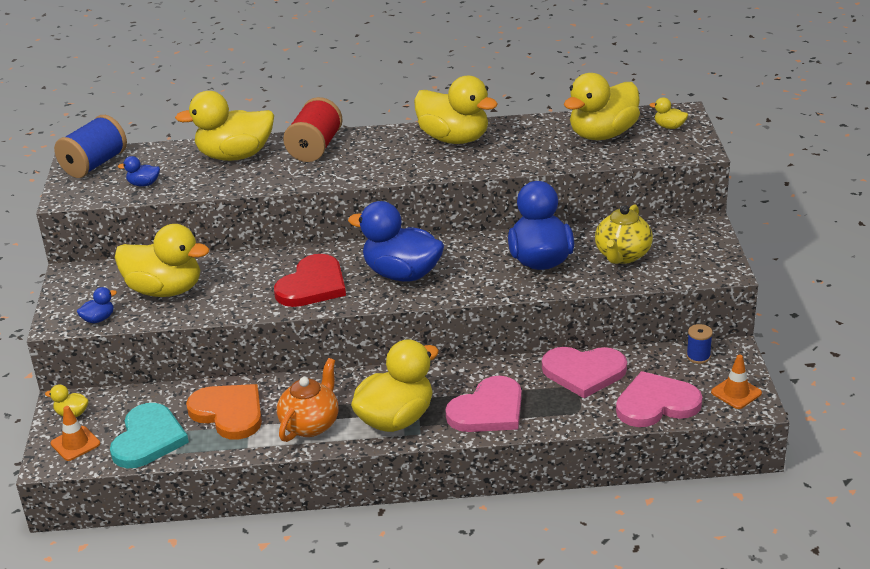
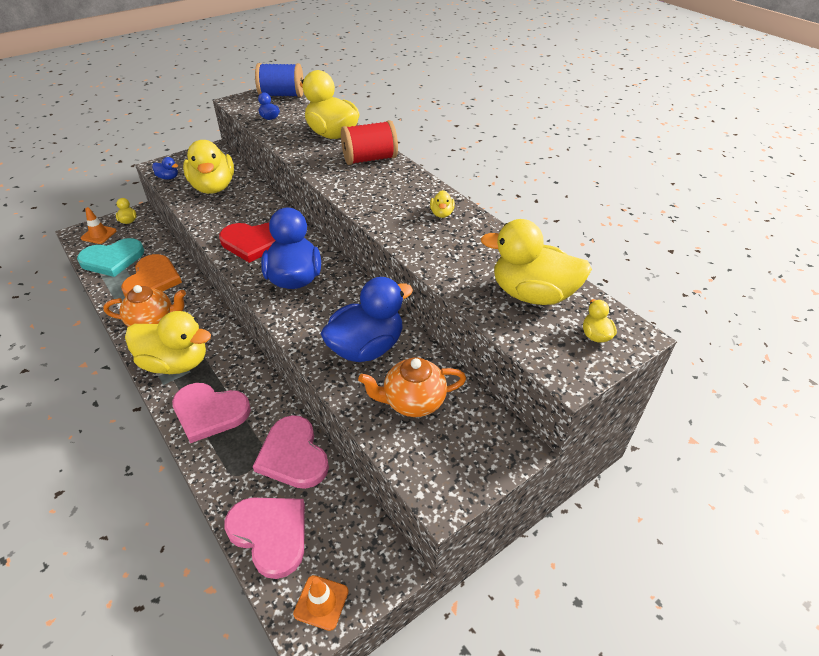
camera: 55 degrees right, 10 degrees up
yellow duck [414,76,498,144] -> yellow duck [430,190,455,218], size x0.42
yellow teapot [595,204,653,264] -> orange teapot [358,357,466,417]
blue spool [687,324,713,364] -> none

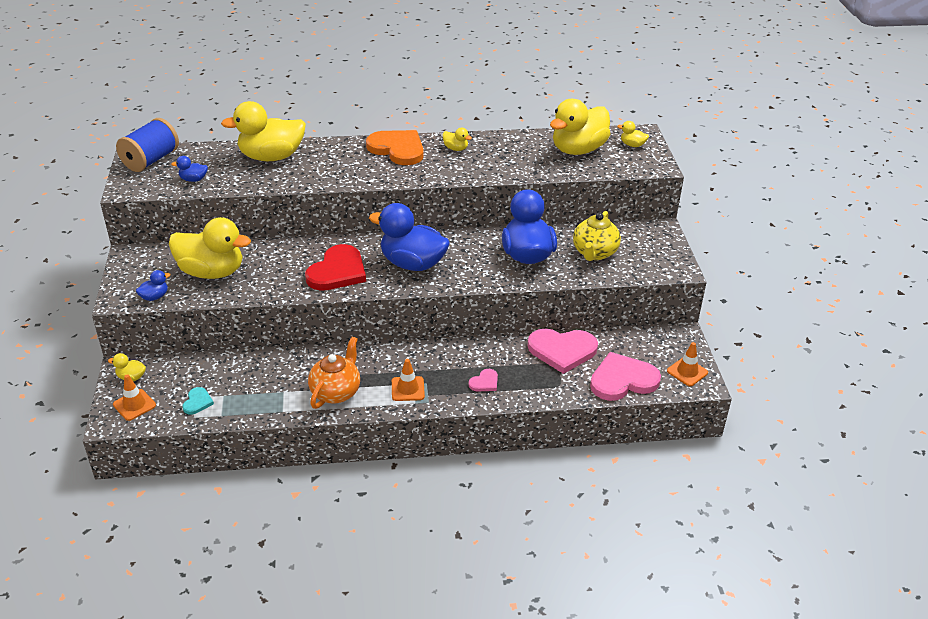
camera: 60 degrees left, 5 degrees down
turquoise heart [77,238,144,277] -> turquoise heart [182,387,214,415], size x0.47
orange heart [121,254,182,297] -> orange heart moved to [366,130,424,165]
yellow duck [125,311,211,374] -> orange traffic cone [392,359,425,401]
pink heart [172,383,251,443] -> pink heart [468,369,498,392], size x0.47
red spool [341,120,398,165] -> none
orange teapot [358,357,466,417] -> yellow teapot [573,211,621,261]

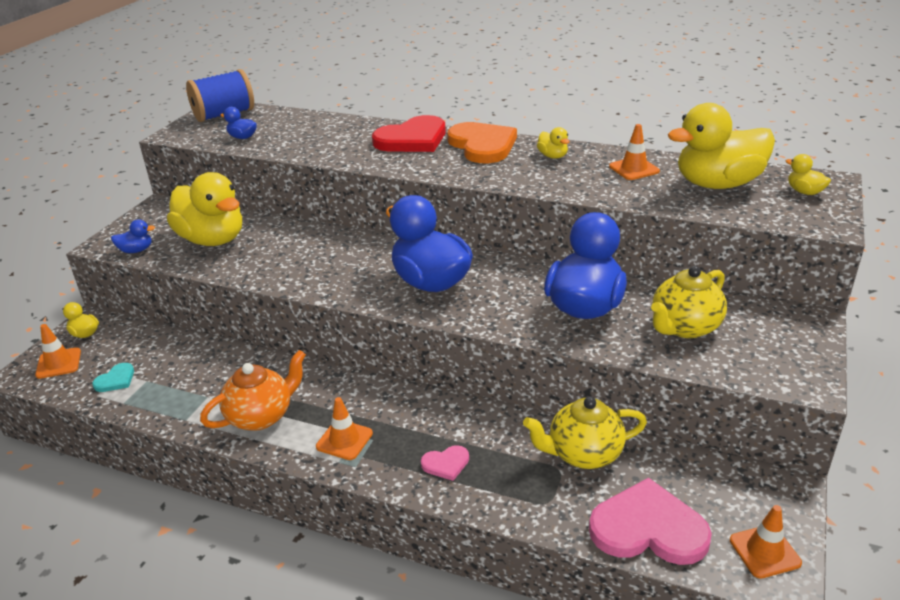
camera: 30 degrees right, 5 degrees down
yellow duck [221,101,306,161] -> none
red heart [305,244,366,291] -> red heart moved to [372,115,446,152]
pink heart [528,328,598,374] -> yellow teapot [523,397,647,469]
none -> orange traffic cone [609,124,660,180]

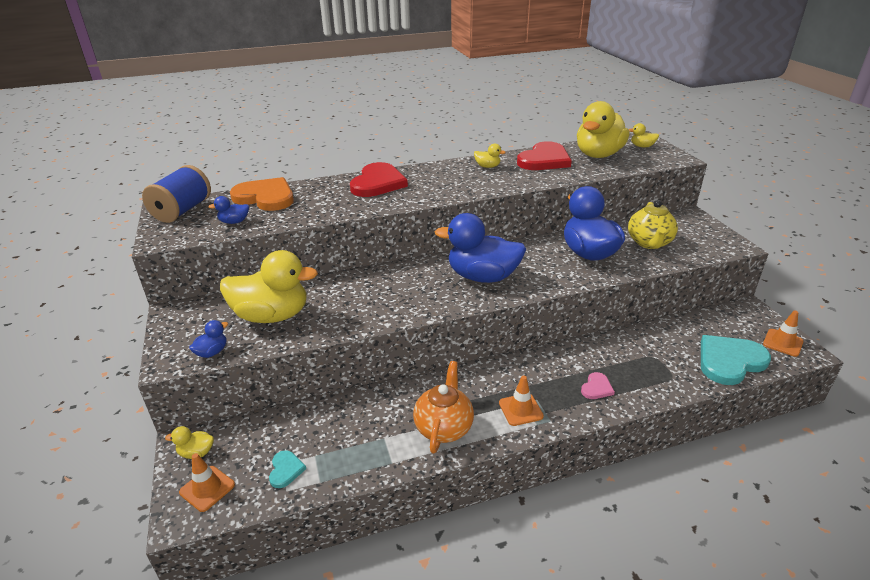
camera: 40 degrees left, 0 degrees up
orange heart [447,122,517,163] -> orange heart moved to [230,177,294,211]
yellow teapot [523,397,647,469] -> none
pink heart [589,478,712,565] -> turquoise heart [701,335,771,385]
orange traffic cone [609,124,660,180] -> red heart [517,141,572,170]

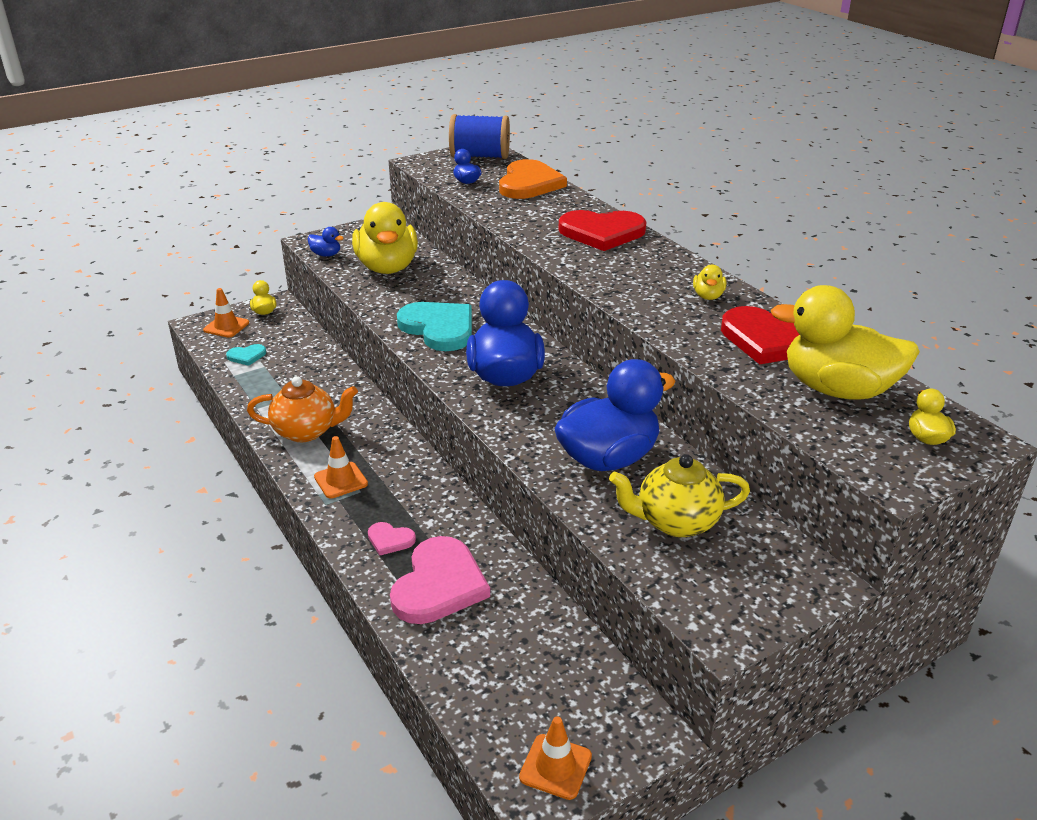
camera: 75 degrees right, 0 degrees up
turquoise heart [701,335,771,385] -> turquoise heart moved to [397,302,472,351]
none -> pink heart [390,536,490,624]

